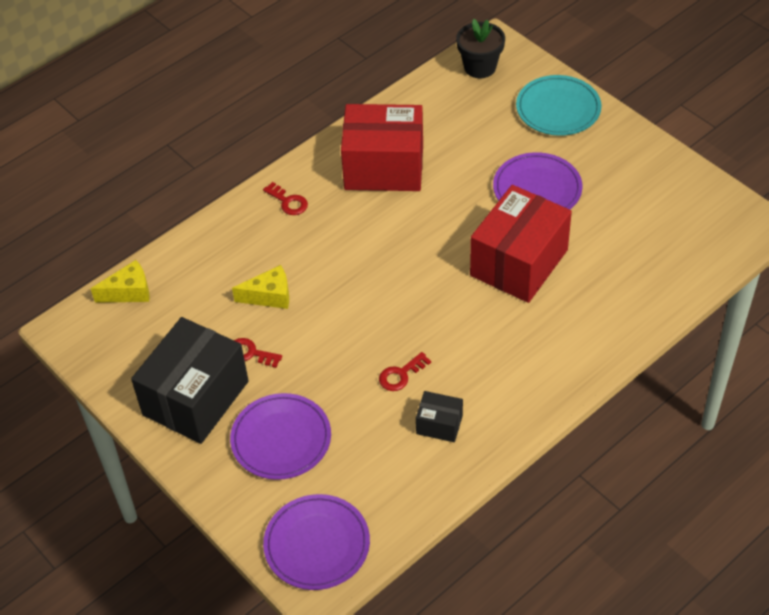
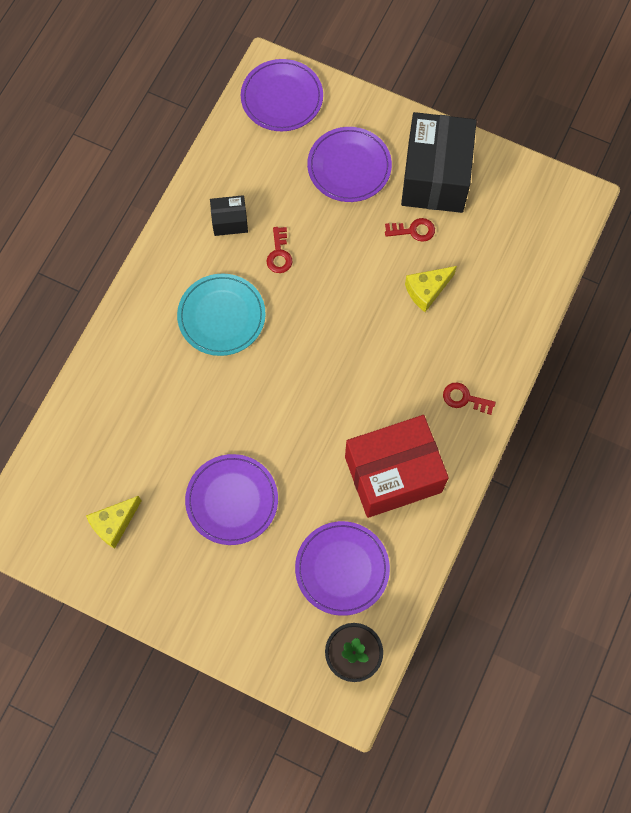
camera: 155 degrees right, 20 degrees up
yellow cheese [91,260,150,303] -> yellow cheese moved to [86,496,141,549]
red key [379,352,431,391] -> red key turned 150 degrees clockwise [267,227,293,273]
red box [470,185,572,303] -> none
turquoise plate [516,75,602,136] -> turquoise plate moved to [177,273,266,356]
none -> purple plate [295,521,390,616]

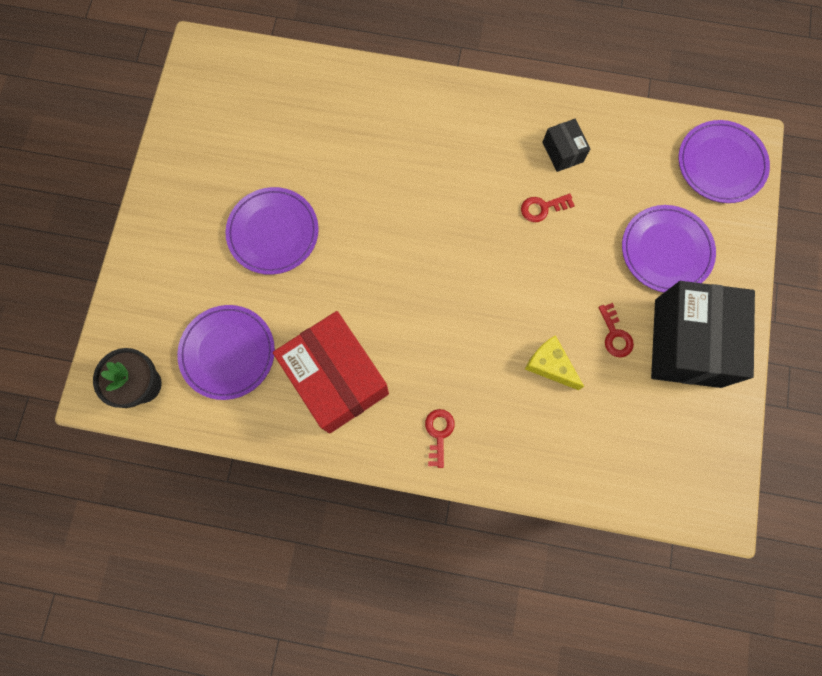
camera: 75 degrees right, 5 degrees up
yellow cheese [86,496,141,549] -> none
turquoise plate [177,273,266,356] -> none
black box [401,112,477,213] -> black box turned 75 degrees counterclockwise [651,281,755,388]

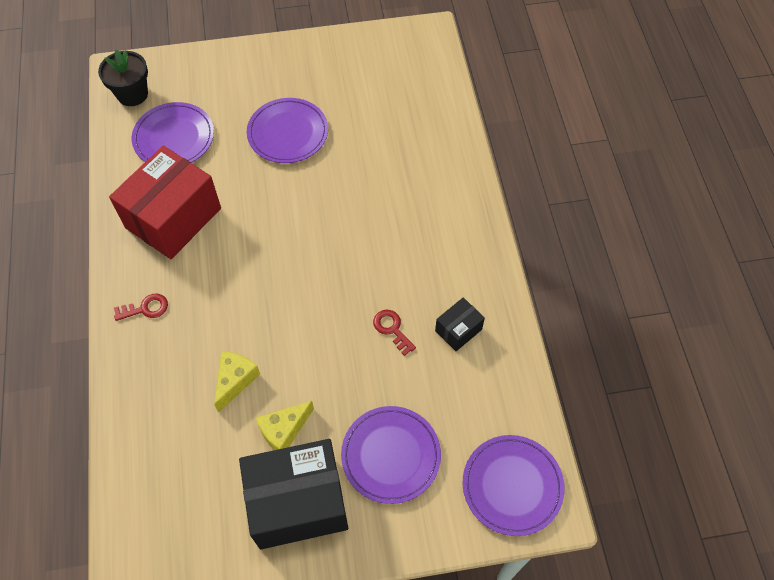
camera: 70 degrees right, 15 degrees down
red key [598,303,634,358] -> yellow cheese [256,401,314,450]

